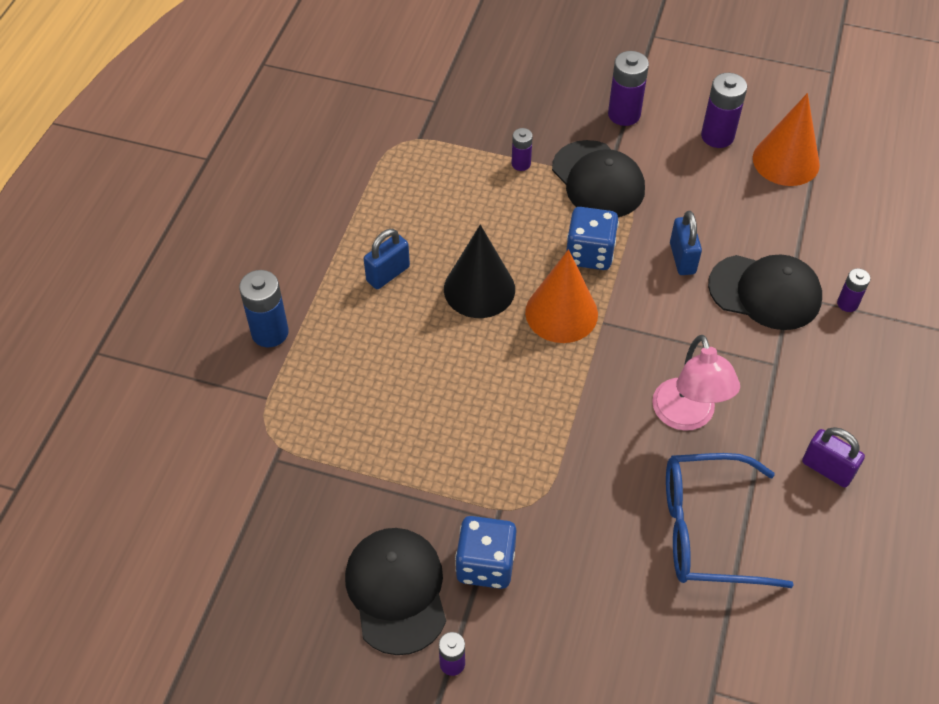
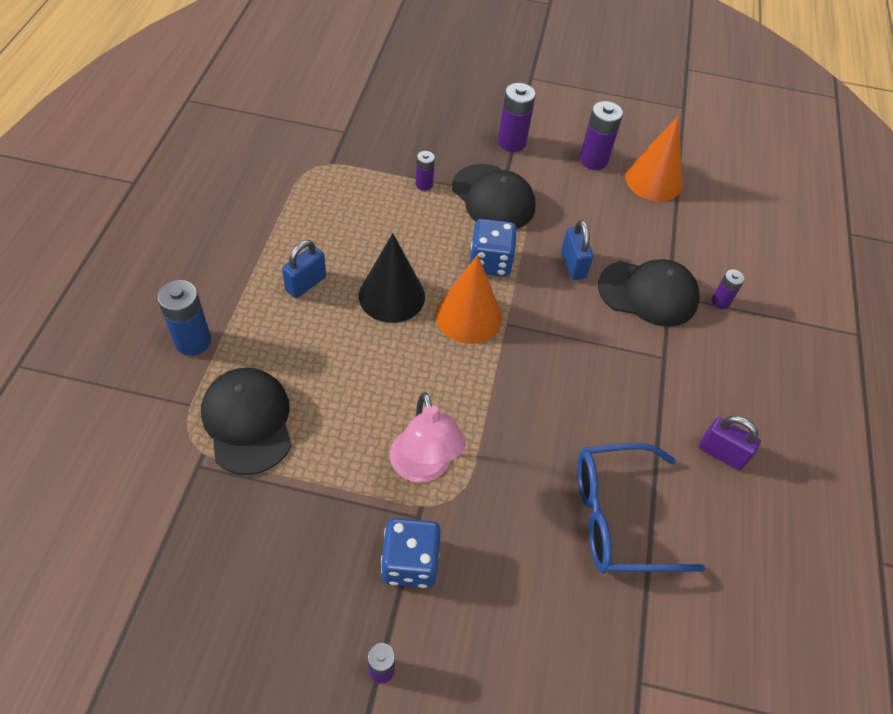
camera: 10 degrees left, 0 degrees up
black cap [345,528,446,655] -> black cap moved to [201,367,292,475]
pink lamp [652,335,740,431] -> pink lamp moved to [390,392,466,483]

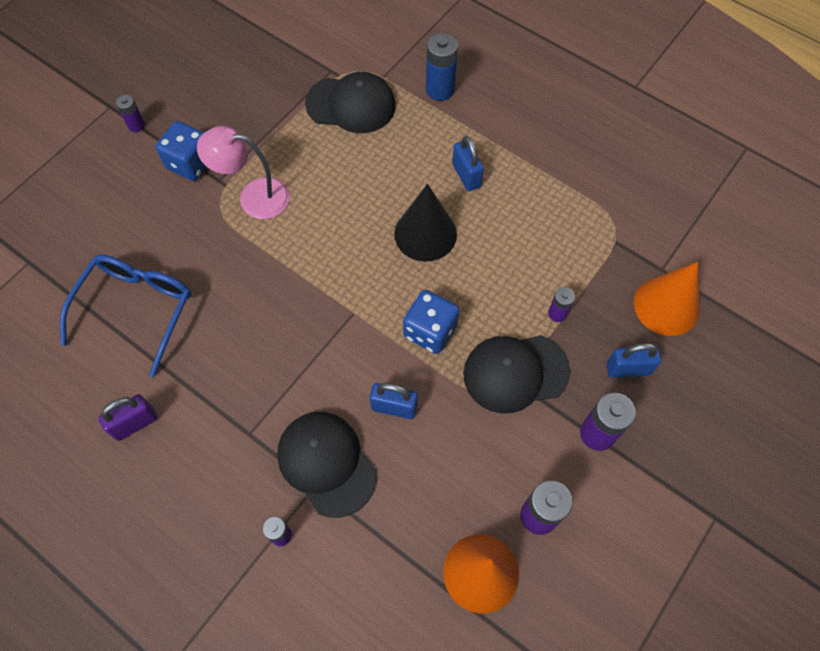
camera: 120 degrees right, 10 degrees up
orange cone [435,255,502,344] -> orange cone moved to [634,262,700,336]
black cap [598,259,700,327] -> black cap turned 105 degrees clockwise [277,412,377,518]
none -> blue padlock [607,343,661,378]

